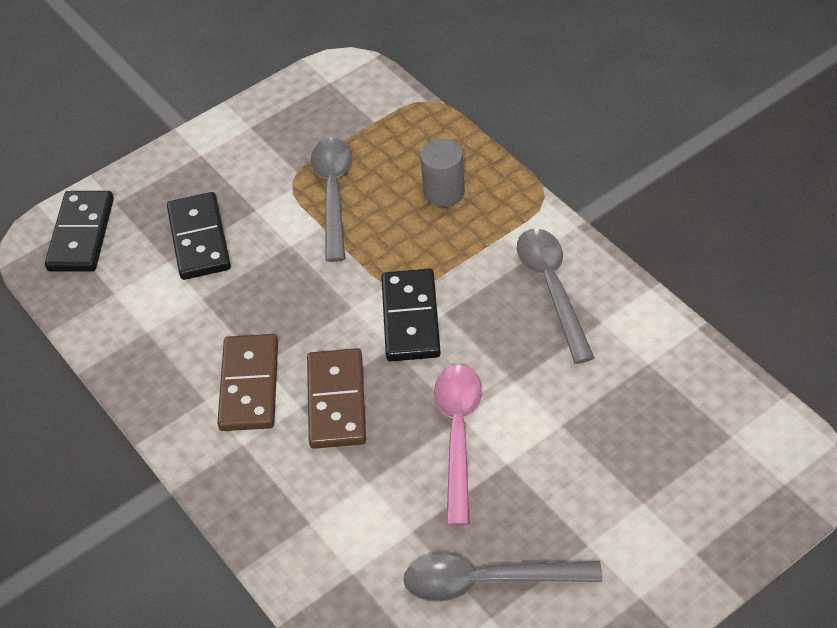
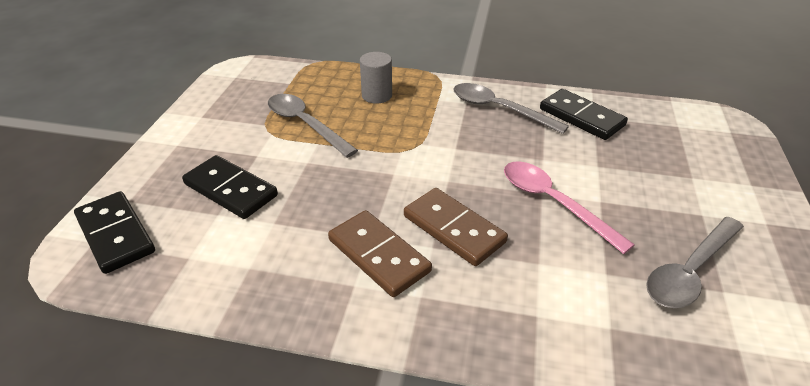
camera: 45 degrees left, 10 degrees down
black domino [381,269,441,362] -> black domino moved to [540,89,628,140]

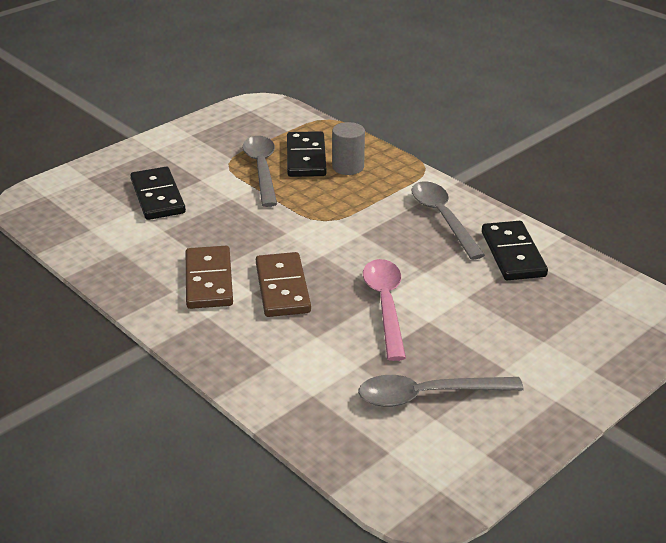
camera: 35 degrees right, 5 degrees down
black domino [74,191,155,274] -> black domino moved to [287,131,326,177]

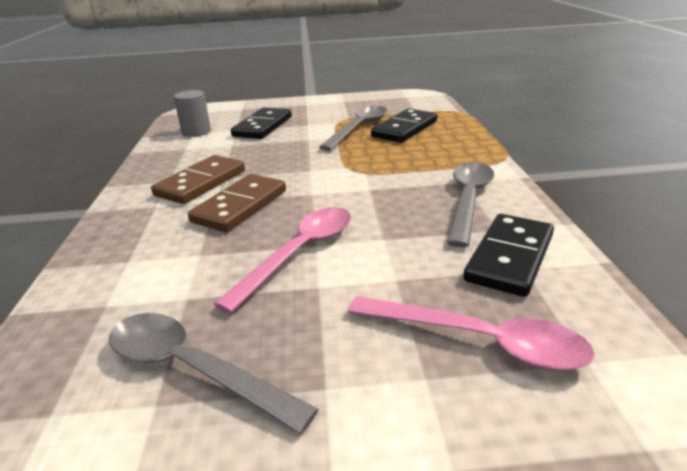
camera: 40 degrees right, 5 degrees down
grey cylinder [332,122,365,175] -> grey cylinder moved to [174,90,211,137]
none -> pink spoon [348,296,595,370]

